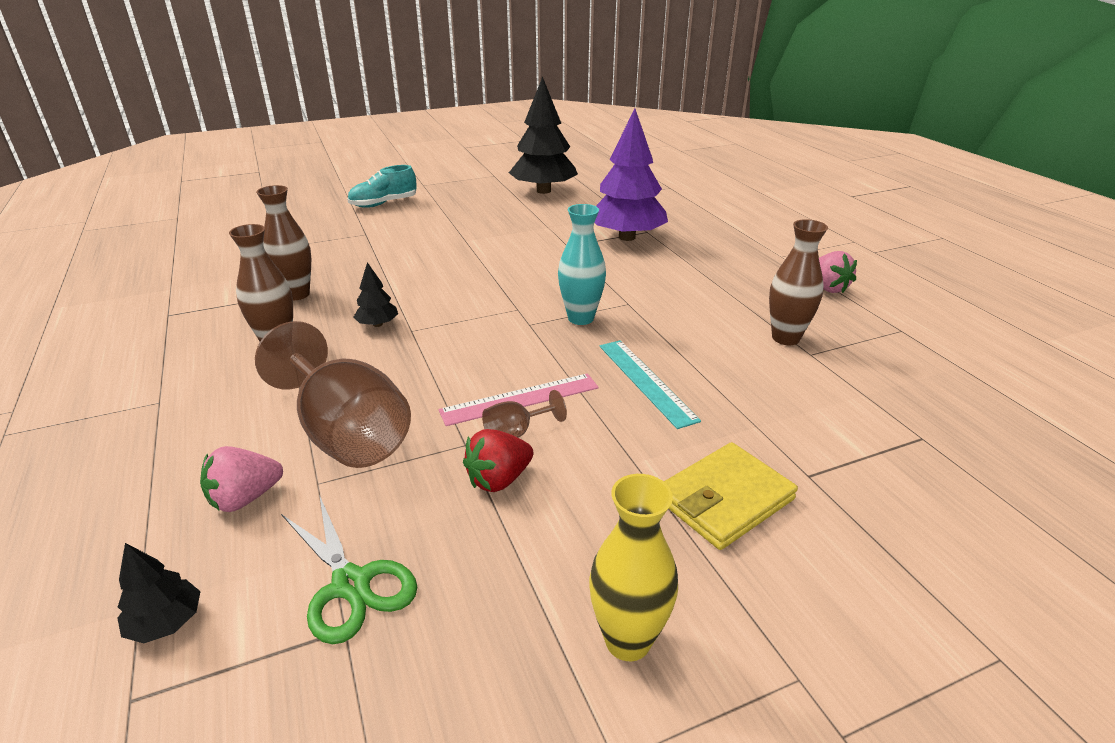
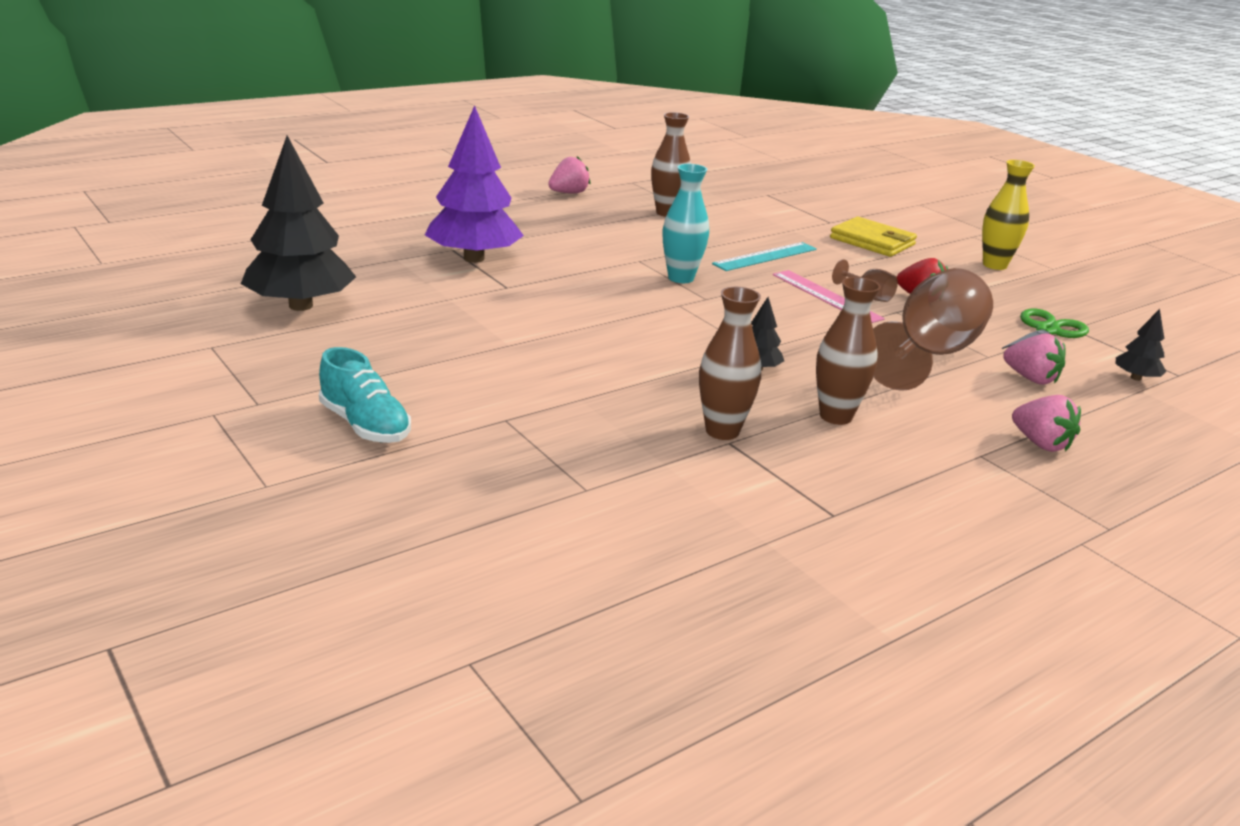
camera: 105 degrees left, 5 degrees down
none -> pink strawberry [1012,395,1081,452]

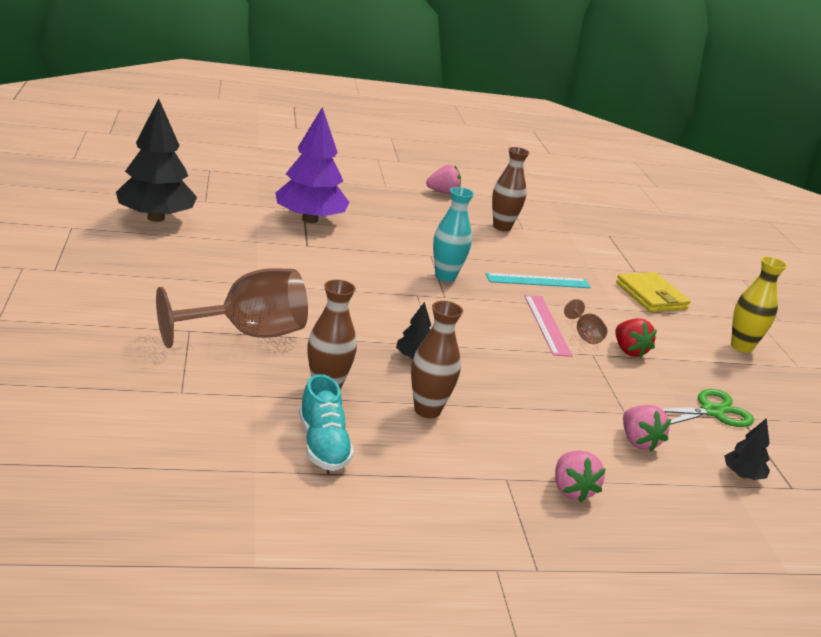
camera: 25 degrees right, 0 degrees up
turquoise shoe [319,347,411,443] -> turquoise shoe moved to [299,374,354,471]
brown goblet [873,268,993,391] -> brown goblet moved to [156,268,308,348]

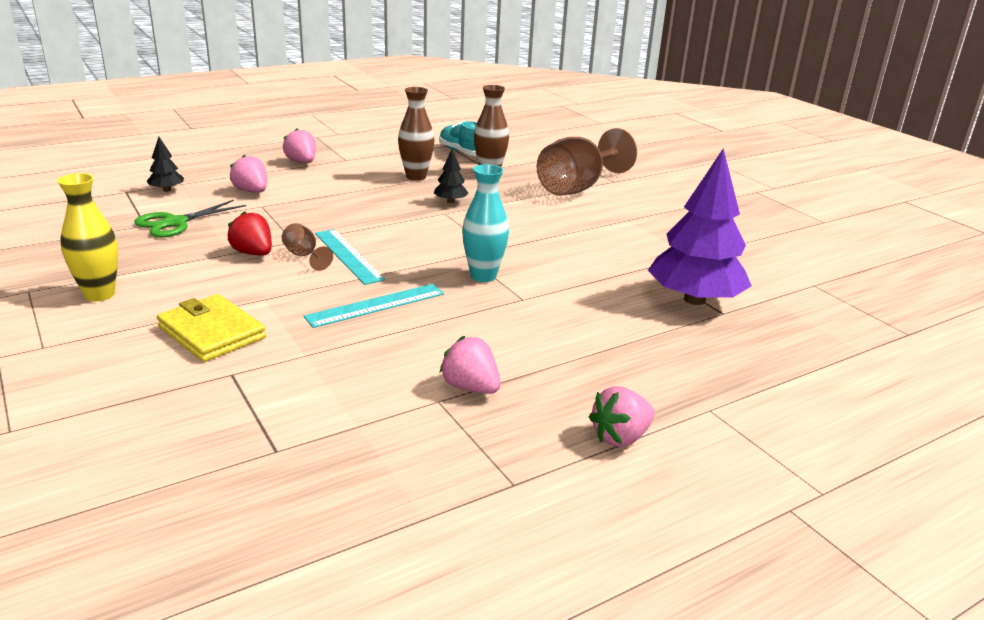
camera: 160 degrees right, 0 degrees up
black tree [116,98,197,222] -> none
brown vase [492,147,529,231] -> pink strawberry [440,336,501,394]
pink ruler [524,295,573,357] -> turquoise ruler [315,229,385,285]

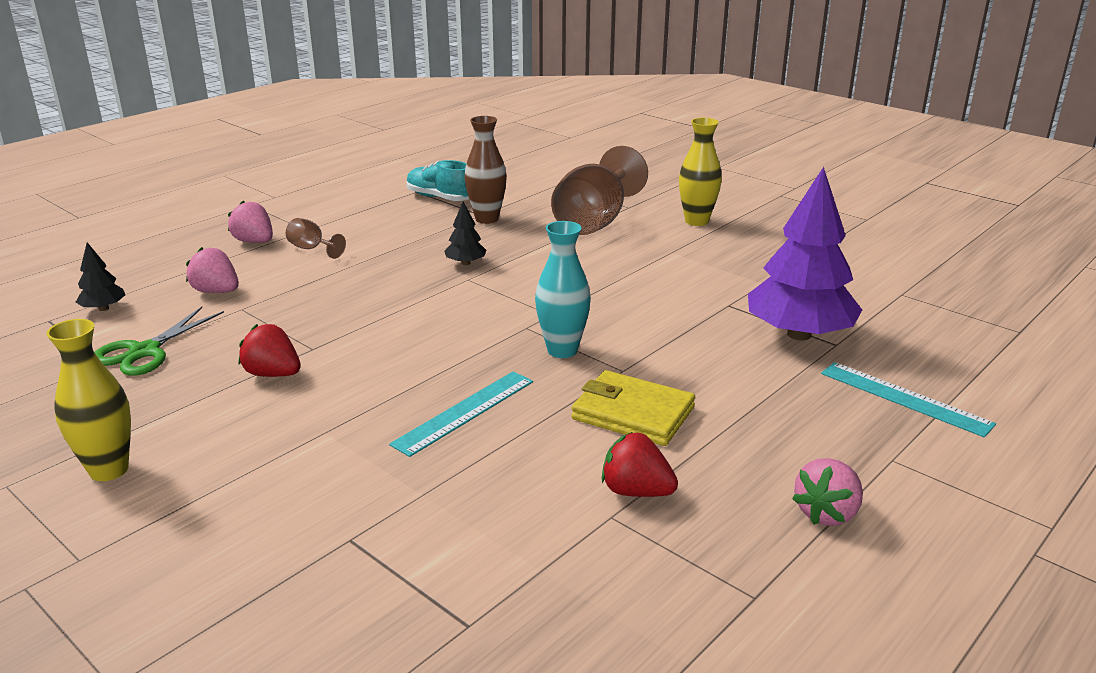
camera: 15 degrees left, 0 degrees up
yellow wallet [157,294,266,362] -> yellow wallet moved to [571,370,695,446]
brown goblet [282,223,333,271] -> brown goblet moved to [286,218,346,259]
turquoise ruler [315,229,385,285] -> turquoise ruler moved to [821,362,996,438]
brown vase [398,87,434,181] -> none
pink strawberry [440,336,501,394] -> red strawberry [602,432,678,497]
none -> yellow vase [679,118,722,226]

